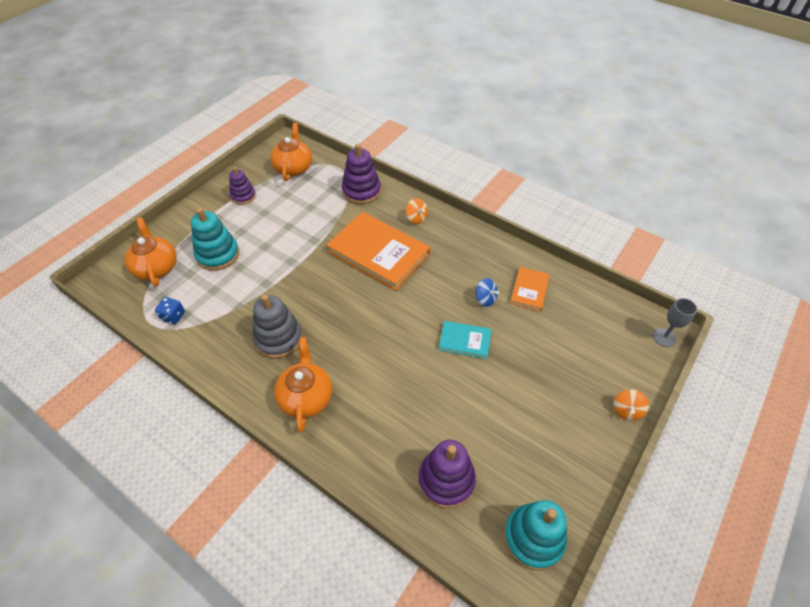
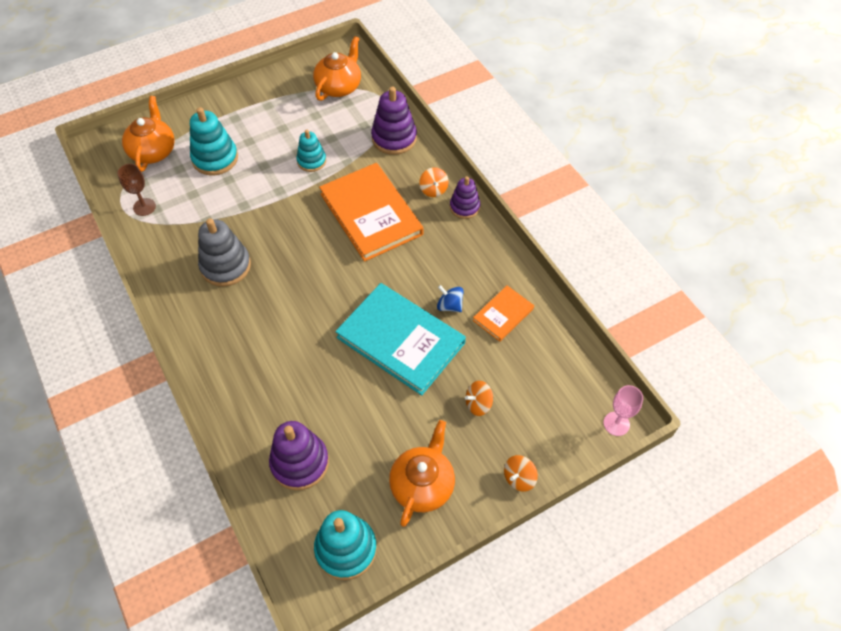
camera: 25 degrees right, 5 degrees up
blue dice [155,297,185,324] -> brown goblet [117,164,156,216]
purple stacking toy [229,167,256,205] -> purple stacking toy moved to [450,176,480,219]
orange teapot [274,337,332,432] -> orange teapot moved to [389,420,455,527]
turquoise book [439,321,492,359] -> turquoise book [335,283,466,395], size x2.00
blue spinning top [475,278,499,307] -> blue spinning top turned 150 degrees clockwise [437,285,464,312]
grey goblet [653,298,697,347] -> pink goblet [604,385,643,436]
none -> turquoise stacking toy [296,130,326,172]
none -> orange spinning top [465,381,493,416]

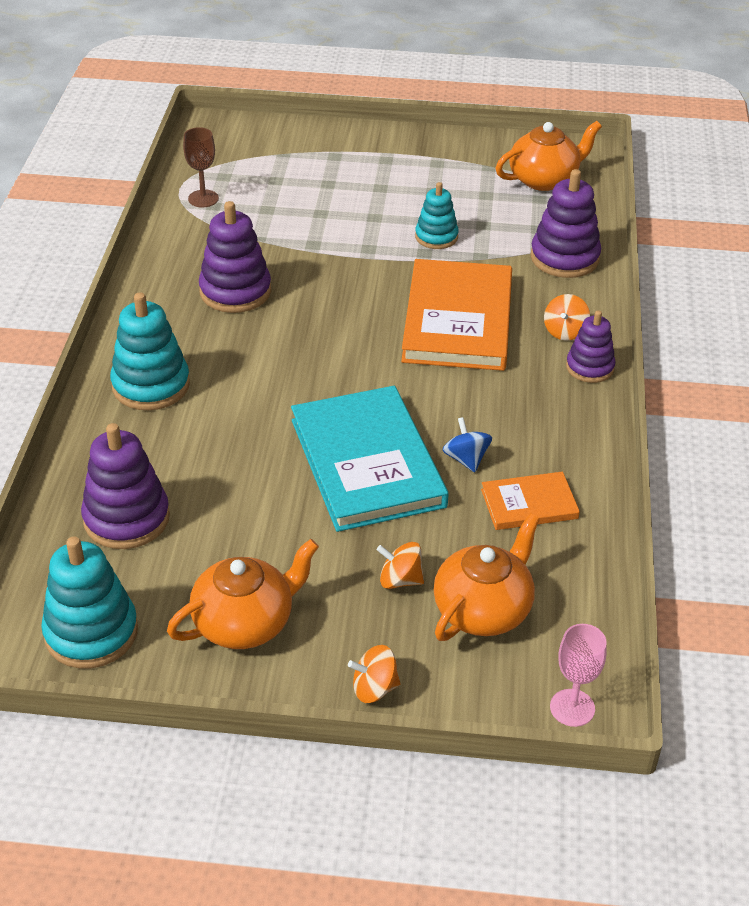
camera: 35 degrees right, 15 degrees down
orange teapot [122,96,175,172] -> orange teapot moved to [434,513,540,641]
turquoise stacking toy [190,107,238,175] -> turquoise stacking toy moved to [110,292,190,410]
grey stacking toy [198,218,251,287] -> purple stacking toy [199,201,271,313]

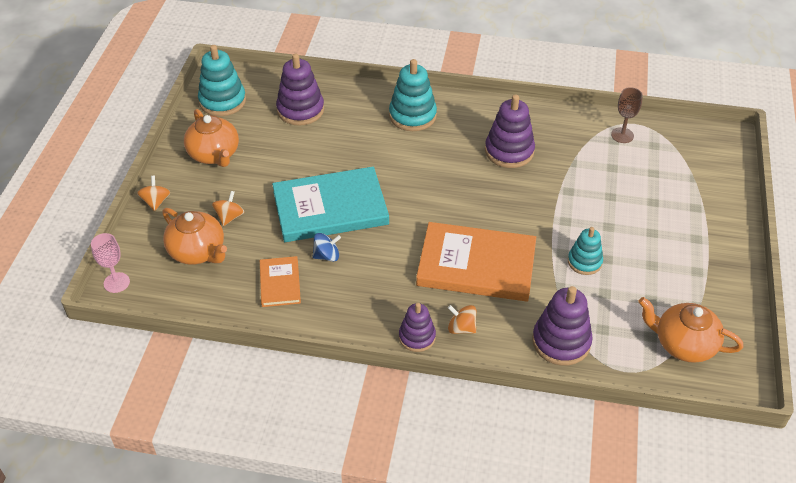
camera: 95 degrees right, 5 degrees up
orange teapot [496,121,602,191] -> orange teapot turned 135 degrees clockwise [638,297,743,363]

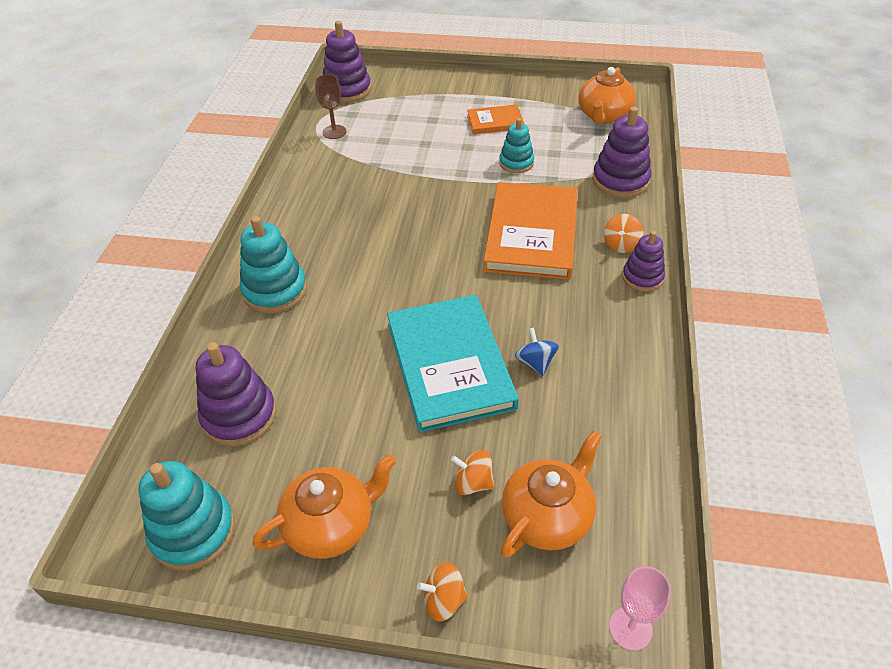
camera: 90 degrees left, 0 degrees up
orange book [260,256,301,307] -> orange book moved to [467,104,525,134]
purple stacking toy [485,94,535,168] -> purple stacking toy moved to [323,21,371,103]

